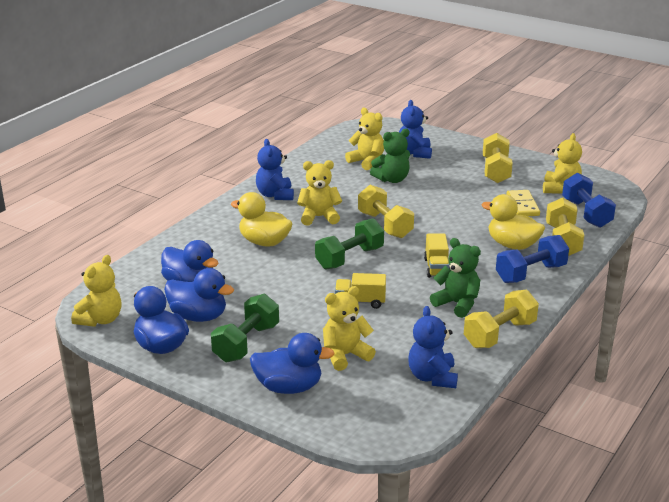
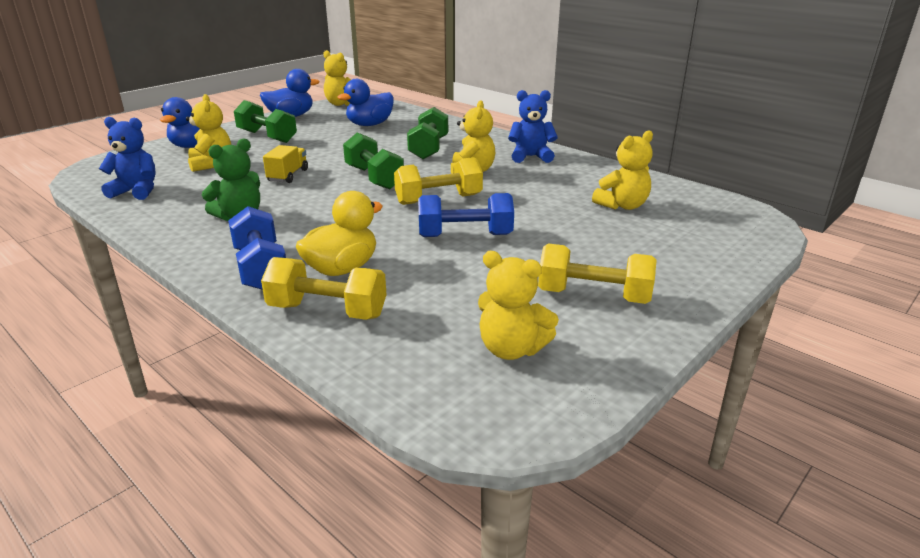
camera: 100 degrees right, 0 degrees up
blue duck [164,268,234,322] -> none
yellow duck [231,192,293,247] -> green dumbbell [407,107,448,159]
green teddy bear [370,128,410,183] -> none
blue teddy bear [399,100,432,159] -> none
yellow truck [424,234,450,278] -> none
yellow dumbbell [464,290,539,348] -> none
yellow domino [506,190,540,216] -> none
blue dumbbell [562,173,616,228] -> blue dumbbell moved to [418,193,514,237]

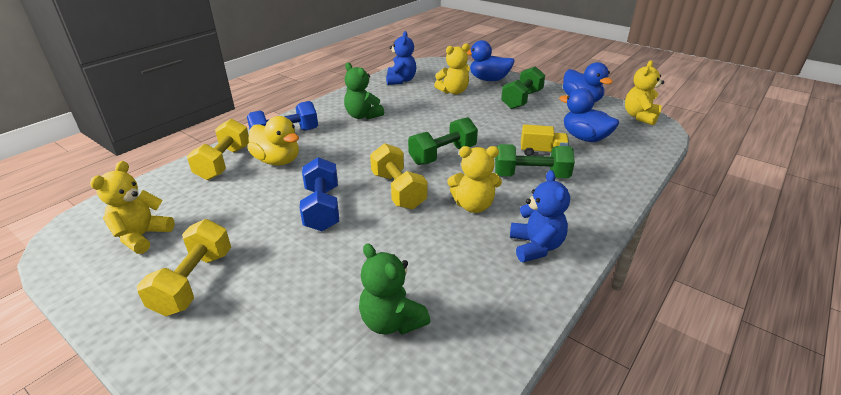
camera: 85 degrees right, 5 degrees up
yellow truck [263,145,308,183] -> yellow truck moved to [521,124,569,156]
yellow teddy bear [592,130,653,210] -> green teddy bear [359,243,430,335]

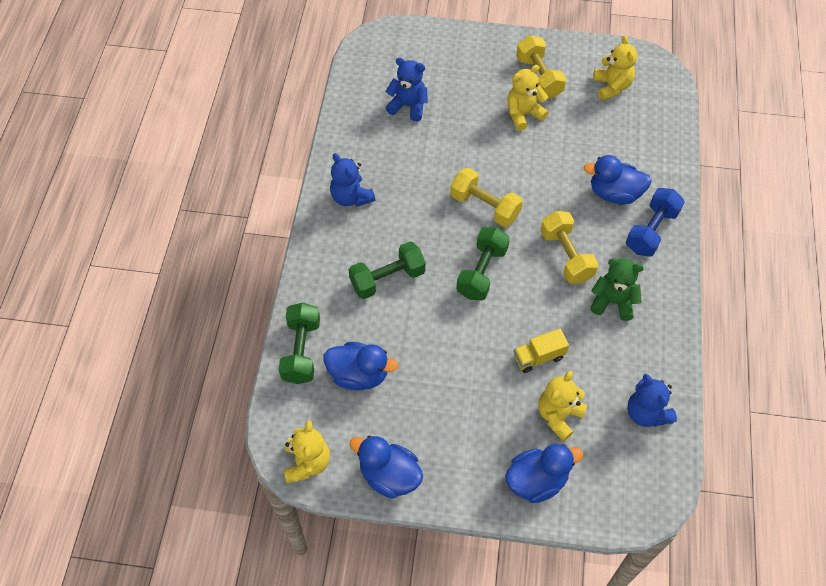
camera: 150 degrees right, 25 degrees up
yellow dumbbell [187,119,249,180] -> yellow dumbbell moved to [540,211,598,284]
yellow duck [247,116,299,165] -> blue duck [583,155,652,205]
blue dumbbell [300,157,339,231] -> none
green teddy bear [359,243,430,335] -> blue teddy bear [385,58,428,121]
yellow teddy bear [447,146,502,213] -> yellow teddy bear moved to [507,65,548,131]
green dumbbell [501,66,545,109] -> green dumbbell moved to [279,302,320,384]
yellow truck [521,124,569,156] -> yellow truck moved to [514,329,569,373]

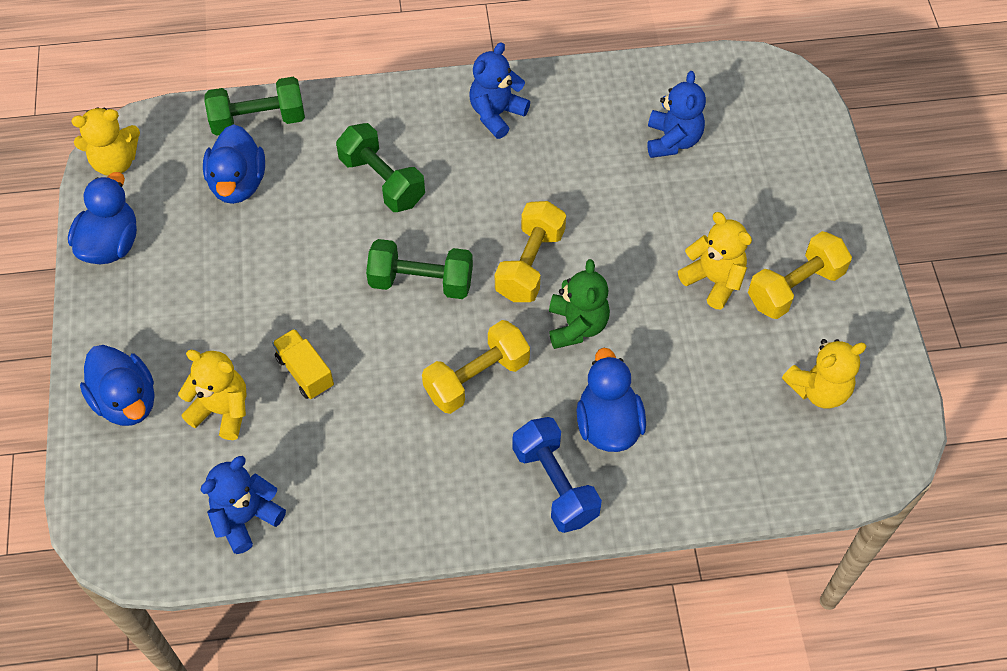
camera: 75 degrees right, 0 degrees up
green teddy bear [590,258,644,321] -> green teddy bear moved to [549,259,610,349]
blue dumbbell [626,188,685,257] -> blue dumbbell turned 45 degrees clockwise [512,417,602,533]

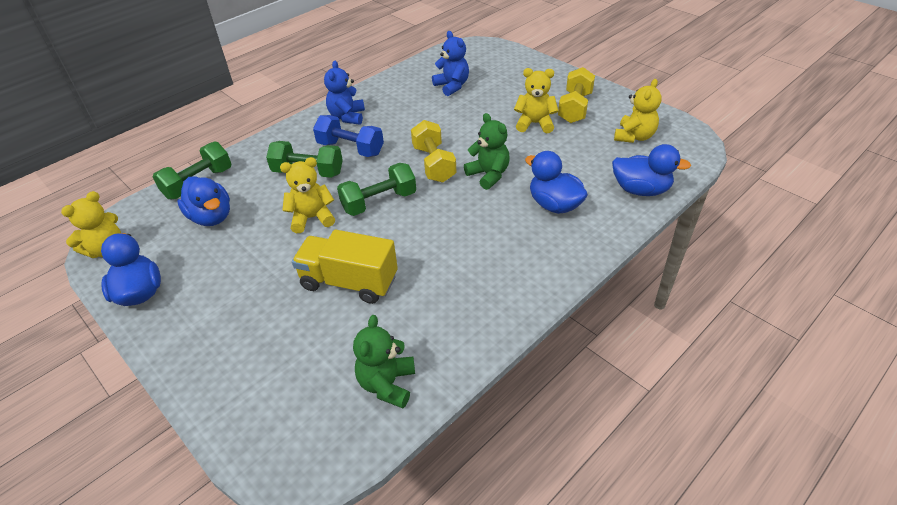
camera: 35 degrees left, 15 degrees down
blue duck [80,345,154,426] -> blue duck moved to [612,144,691,196]
yellow teddy bear [178,350,247,440] -> yellow teddy bear moved to [280,157,335,233]
blue teddy bear [200,456,286,554] -> green teddy bear [353,315,415,408]
yellow truck [272,329,334,399] -> yellow truck [292,230,398,304], size x1.71
yellow dumbbell [422,320,530,414] -> none
blue dumbbell [512,417,602,533] -> blue dumbbell moved to [313,115,384,157]

